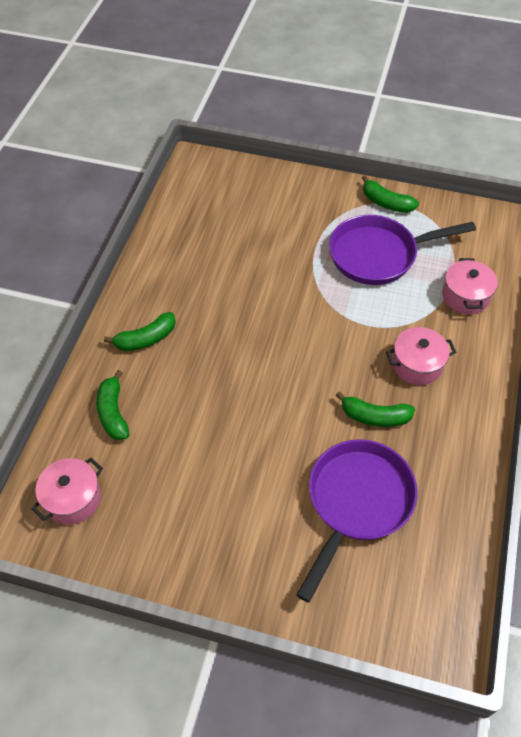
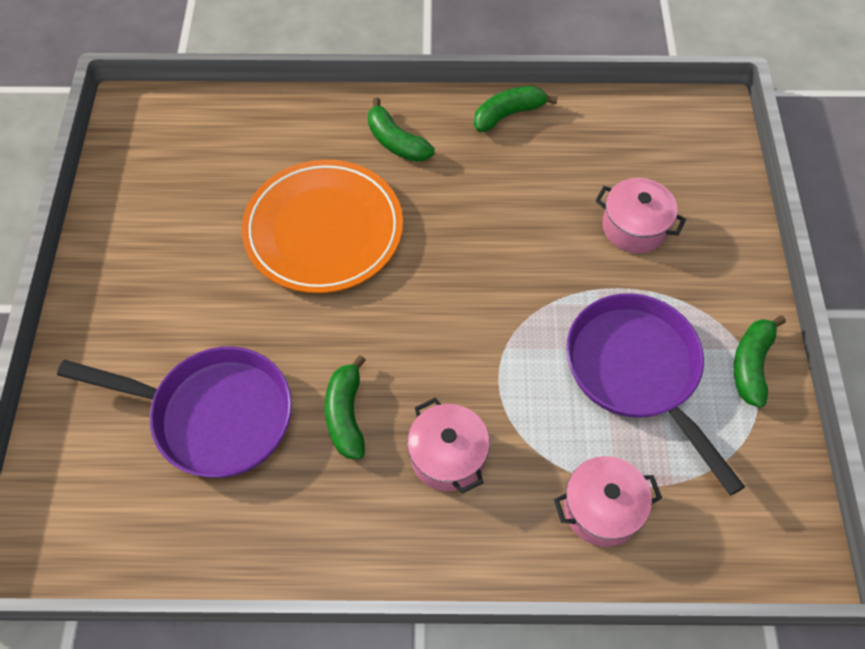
camera: 75 degrees right, 5 degrees up
pink pot [31,458,103,524] -> pink pot moved to [595,178,686,253]
green banana [96,370,129,440] -> green banana moved to [474,86,558,132]
none -> orange plate [242,160,403,293]

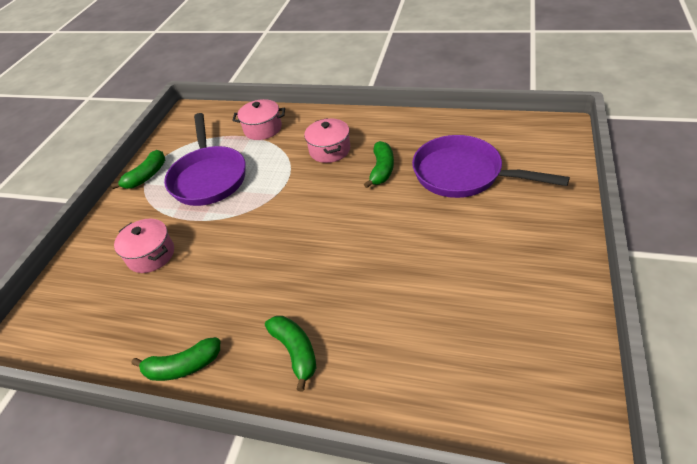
camera: 160 degrees left, 15 degrees down
orange plate [242,160,403,293] -> none

